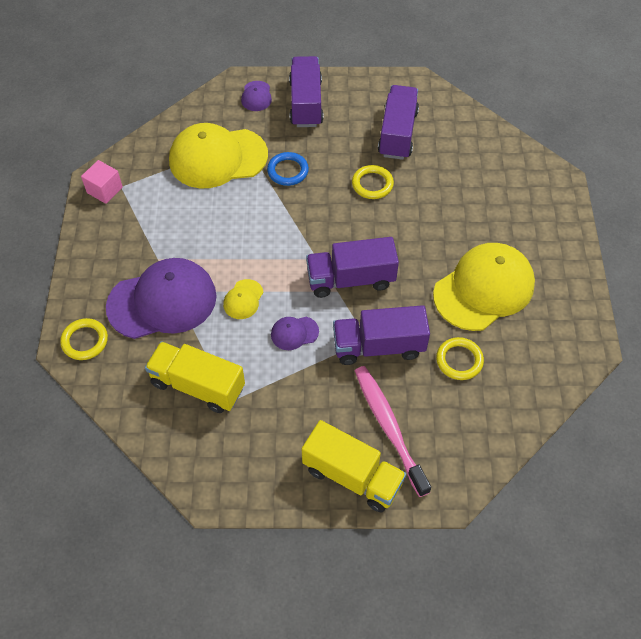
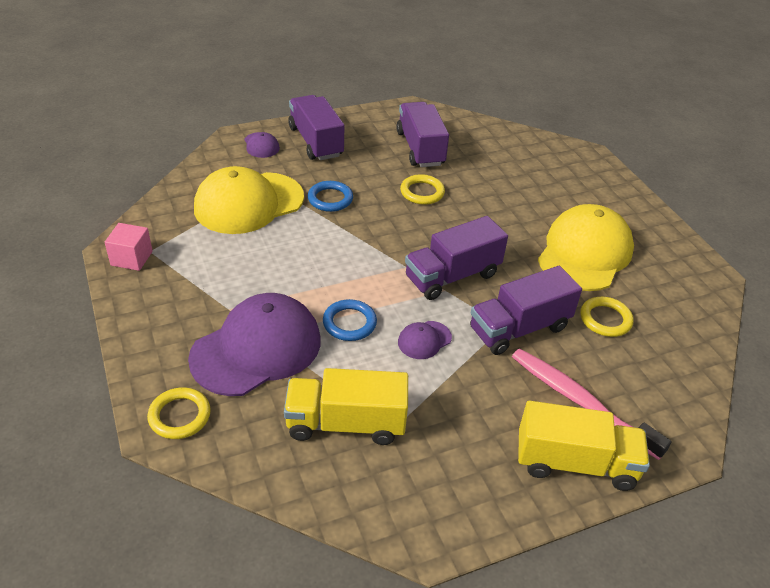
camera: 25 degrees left, 15 degrees down
yellow cap [223,279,264,319] -> blue ring [323,299,377,341]

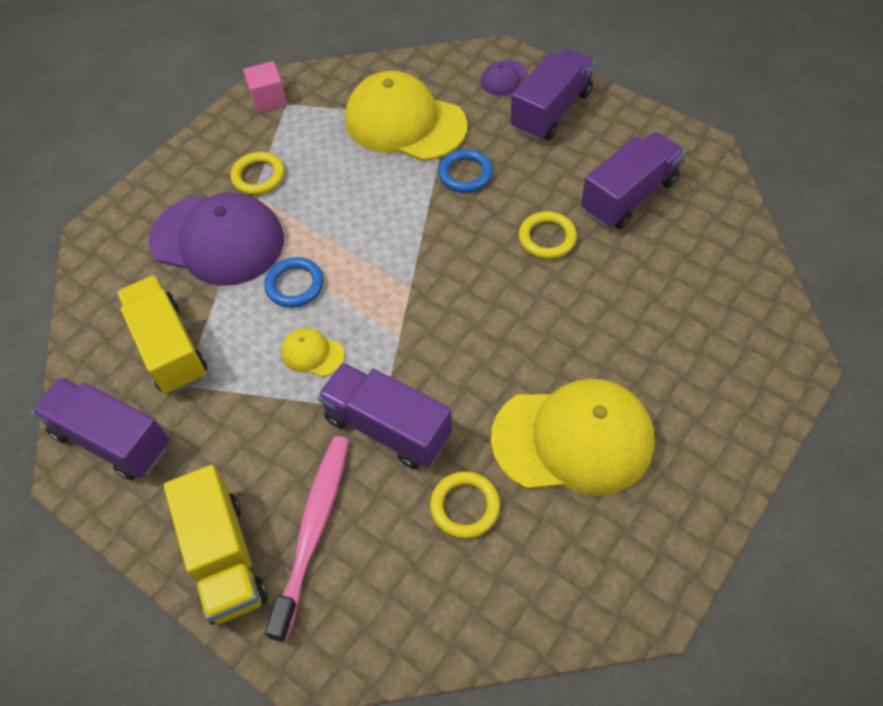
camera: 65 degrees right, 15 degrees up
yellow ring [147,387,211,439] -> yellow ring moved to [230,152,285,195]
purple cap [398,321,452,359] -> yellow cap [281,328,345,377]
purple truck [405,216,508,300] -> purple truck moved to [31,377,169,480]

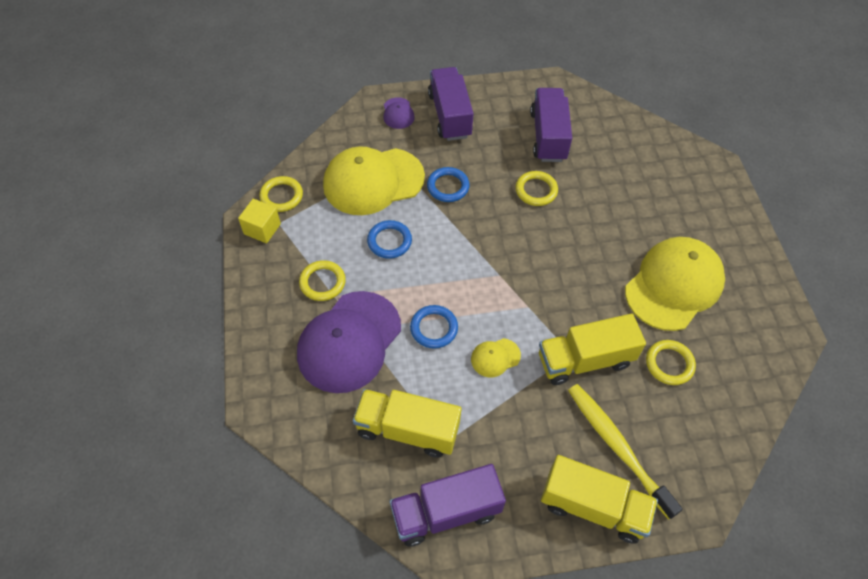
camera: 50 degrees left, 0 degrees up
purple cap [149,193,284,286] -> purple cap turned 150 degrees clockwise [297,291,401,393]
pink cube [243,61,287,113] -> yellow cube [238,199,281,244]
pink toothbrush [265,436,349,642] -> yellow toothbrush [568,384,683,520]
purple truck [317,363,452,469] -> yellow truck [539,314,646,385]
none -> yellow ring [259,176,303,212]
none -> blue ring [367,220,412,259]

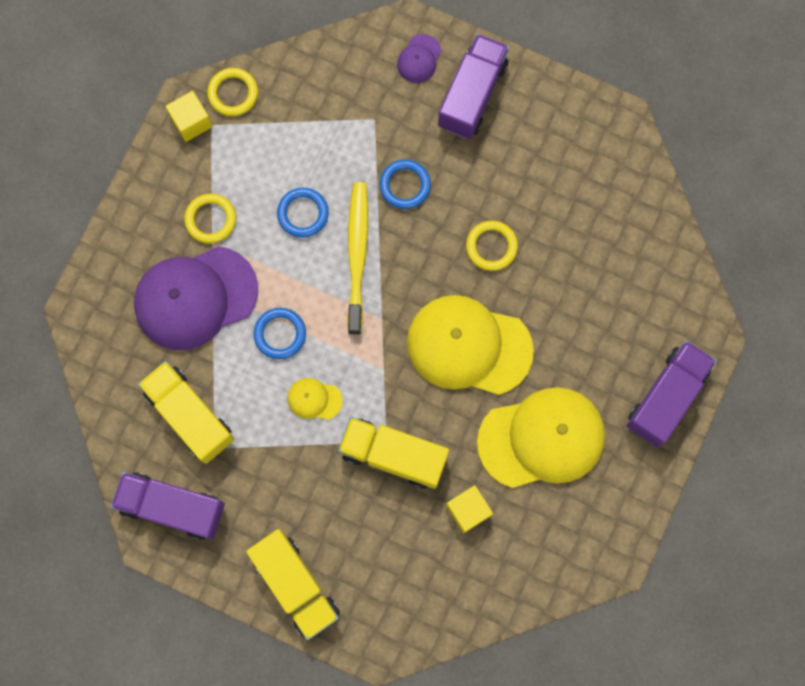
camera: 35 degrees right, 20 degrees up
yellow cap [323,146,425,215] -> yellow cap moved to [407,295,534,395]
purple truck [530,88,572,162] -> purple truck moved to [627,341,716,447]
yellow toothbrush [568,384,683,520] -> yellow toothbrush moved to [347,182,368,335]
yellow ring [646,340,696,385] -> yellow cube [446,485,493,533]

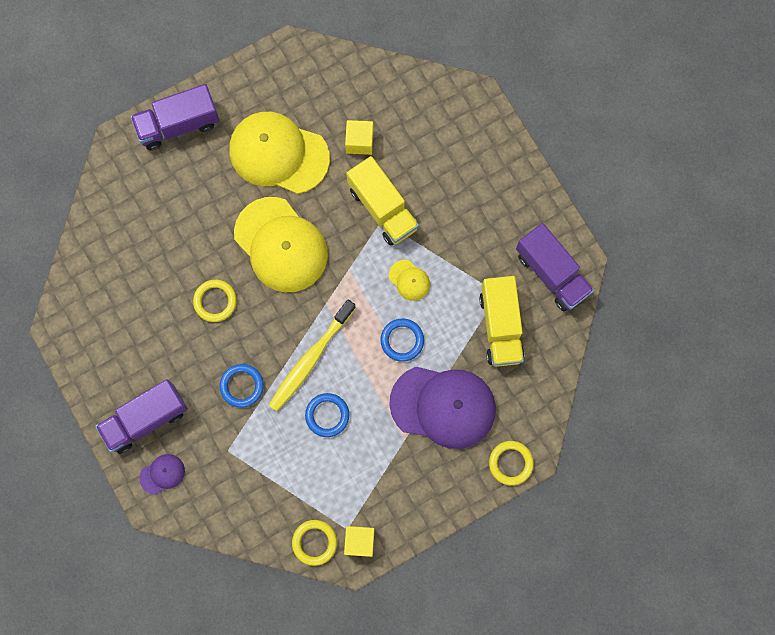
camera: 145 degrees left, 0 degrees up
yellow ring [184,194,236,244] -> yellow ring moved to [489,441,534,486]
yellow truck [246,529,340,640] -> none

